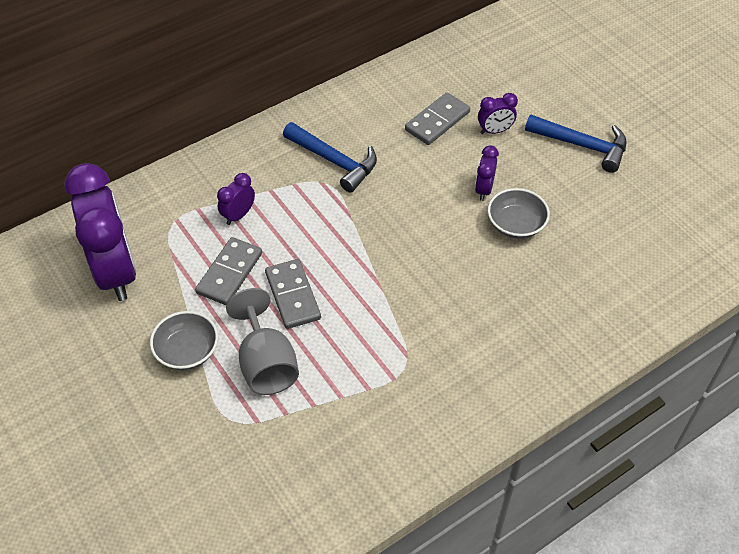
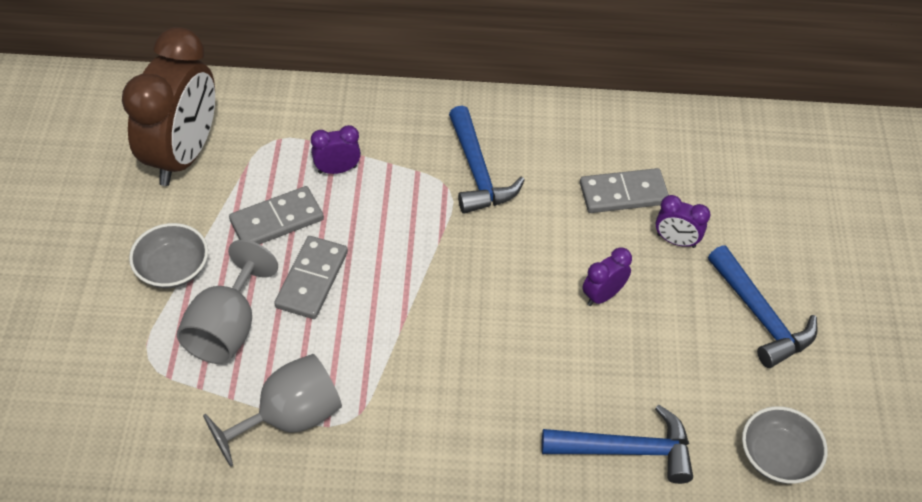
camera: 35 degrees right, 0 degrees up
purple clock [64,163,137,301] -> brown clock [122,27,215,186]
grey bowl [488,188,550,239] -> grey bowl moved to [742,406,828,484]
none -> grey goblet [203,354,342,467]
none -> blue hammer [542,405,693,484]

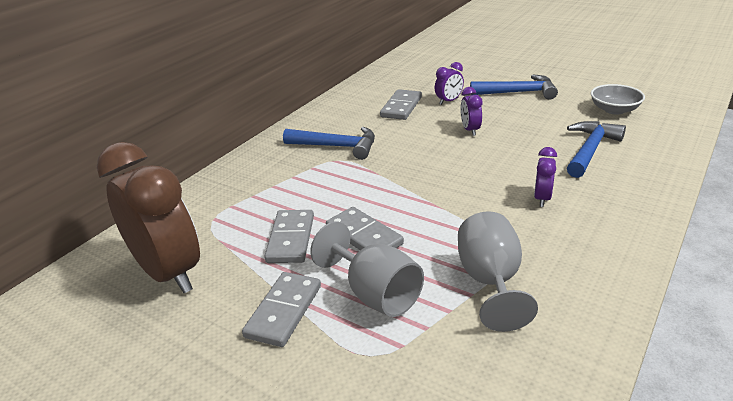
camera: 55 degrees left, 20 degrees down
grey bowl [129,223,208,288] -> grey domino [242,272,321,347]
purple clock [311,125,361,174] -> purple clock moved to [534,147,557,207]

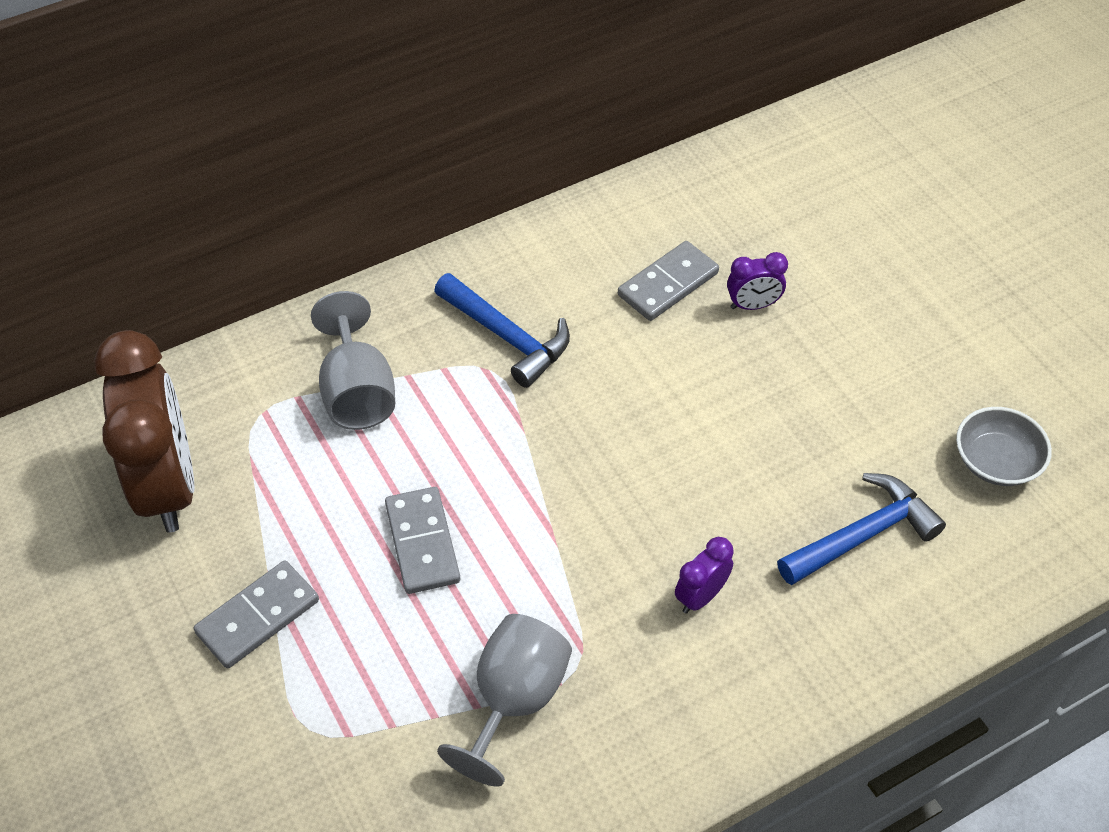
camera: 25 degrees right, 20 degrees up
grey domino [264,210,314,263] -> none
grey goblet [310,221,424,317] -> grey goblet moved to [311,291,395,430]
purple clock [460,87,482,136] -> none
blue hammer [470,74,558,99] -> none

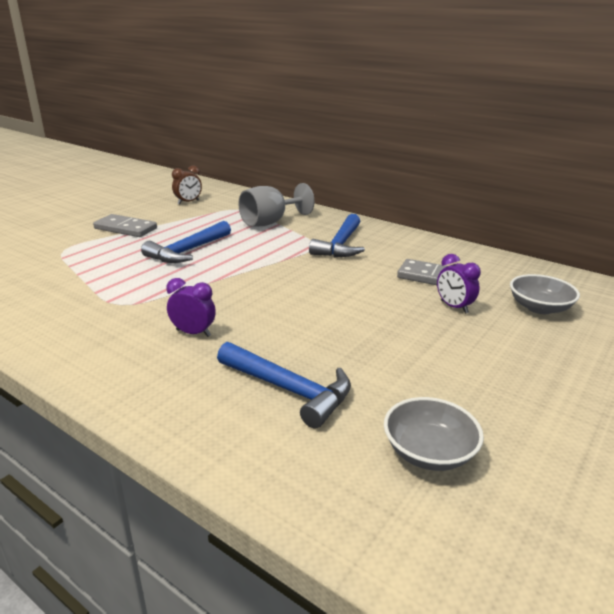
camera: 65 degrees right, 25 degrees down
brown clock [94,330,195,533] -> brown clock [172,165,202,204], size x0.43
grey domino [385,487,460,594] -> blue hammer [141,221,231,263]
grey goblet [437,614,572,786] -> none
none -> grey bowl [510,274,580,314]

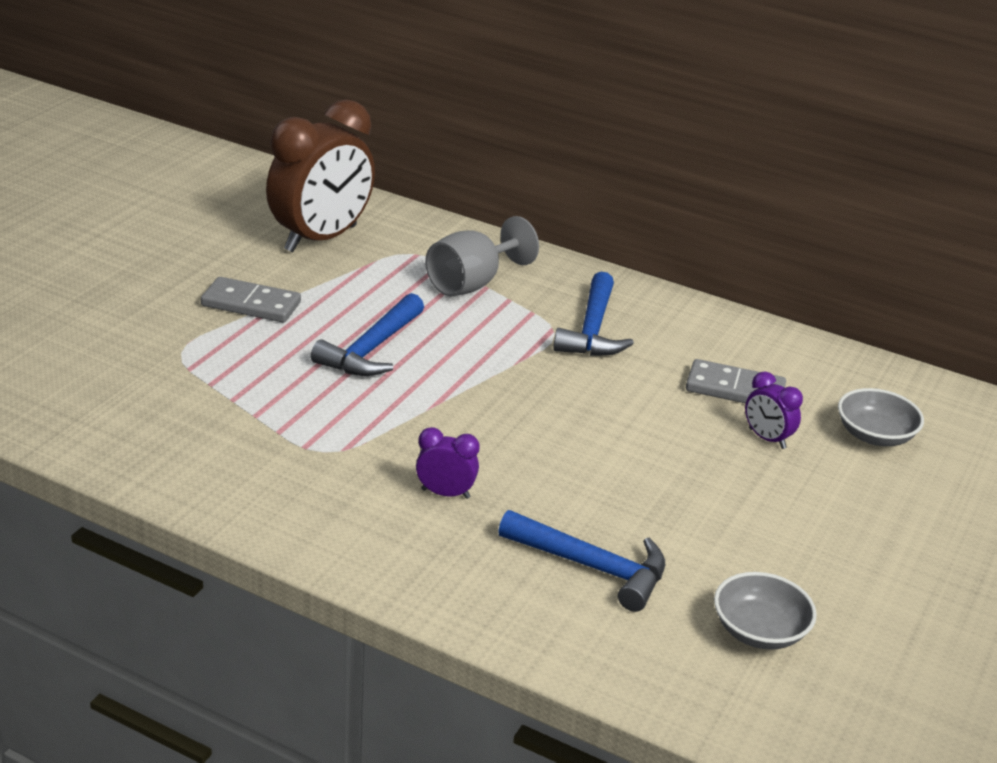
camera: 10 degrees left, 5 degrees up
brown clock [172,165,202,204] -> brown clock [266,99,375,252], size x2.34

